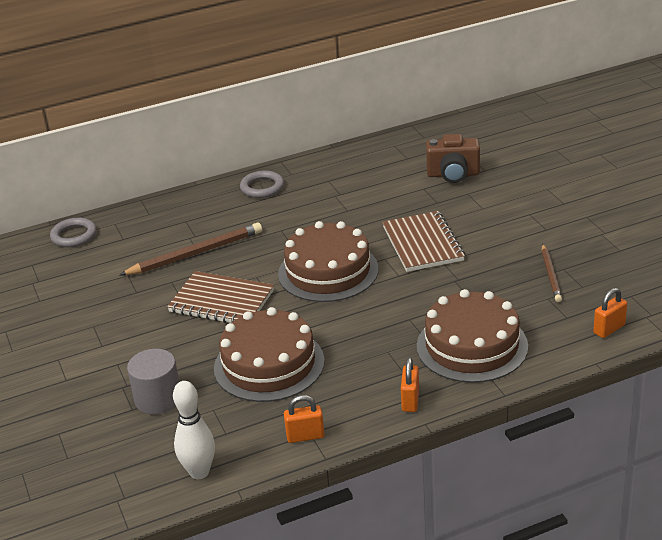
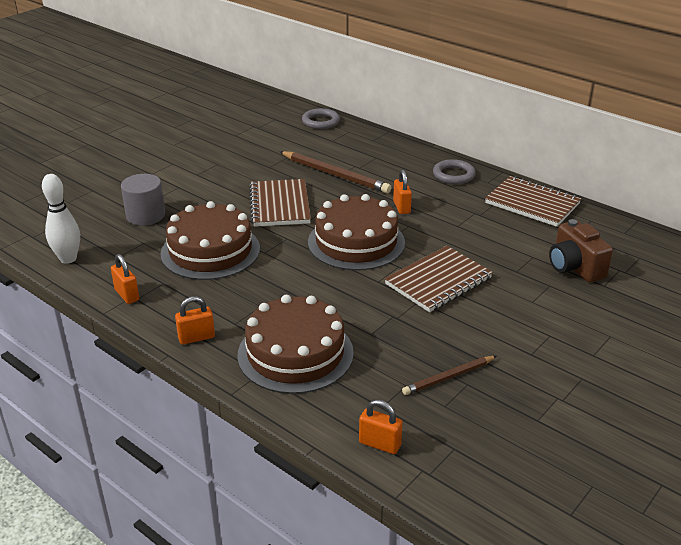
camera: 60 degrees right, 0 degrees up
none -> orange padlock [393,170,412,214]
none -> brown notebook [485,176,581,227]

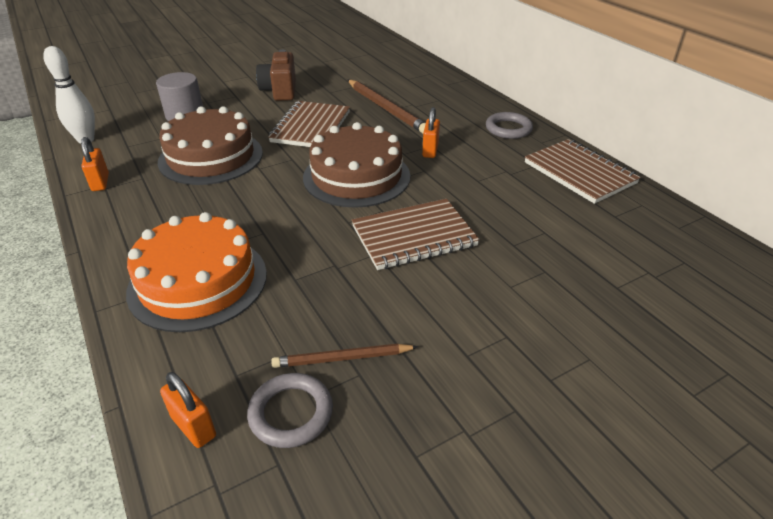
camera: 20 degrees right, 5 degrees up
orange padlock [175,296,215,345] -> none
brown cake [237,295,354,394] -> orange cake [126,212,267,332]
grey ring [302,108,340,129] -> grey ring moved to [247,373,333,448]
brown camera [549,219,613,283] -> brown camera moved to [256,50,296,101]

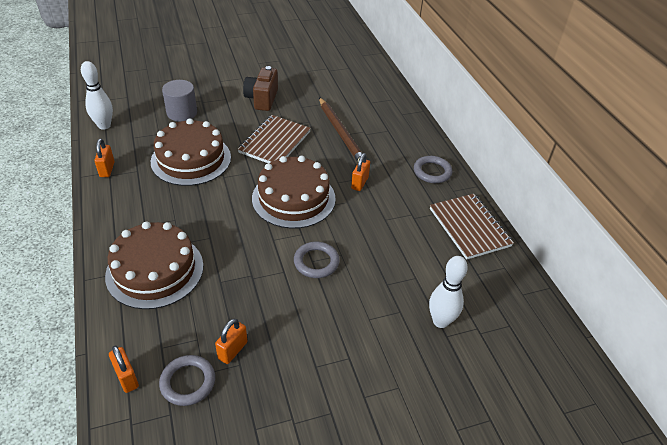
camera: 10 degrees right, 5 degrees up
orange cake [126,212,267,332] -> brown cake [105,222,203,309]
brown pencil [271,344,418,368] -> orange padlock [215,319,247,364]
brown notebook [352,199,480,270] -> grey ring [294,242,339,278]
none -> white bowling pin [429,256,468,328]

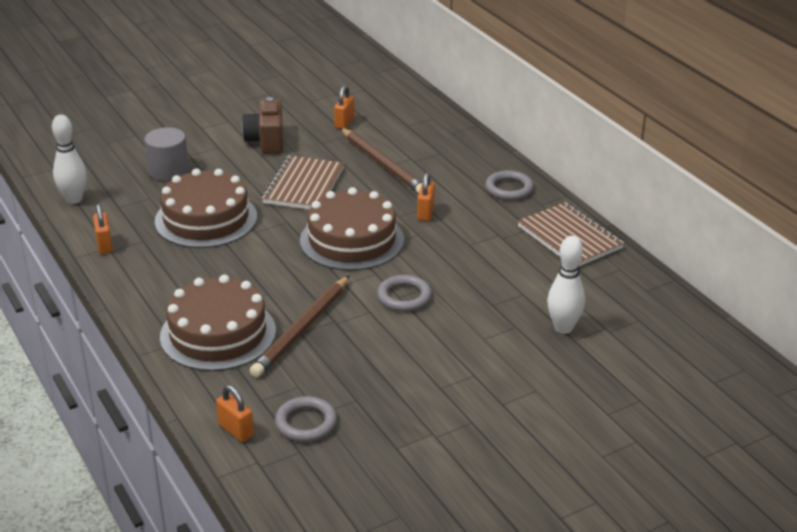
camera: 10 degrees left, 10 degrees down
orange padlock [215,319,247,364] -> orange padlock moved to [334,86,355,129]
none -> brown pencil [250,275,350,377]

